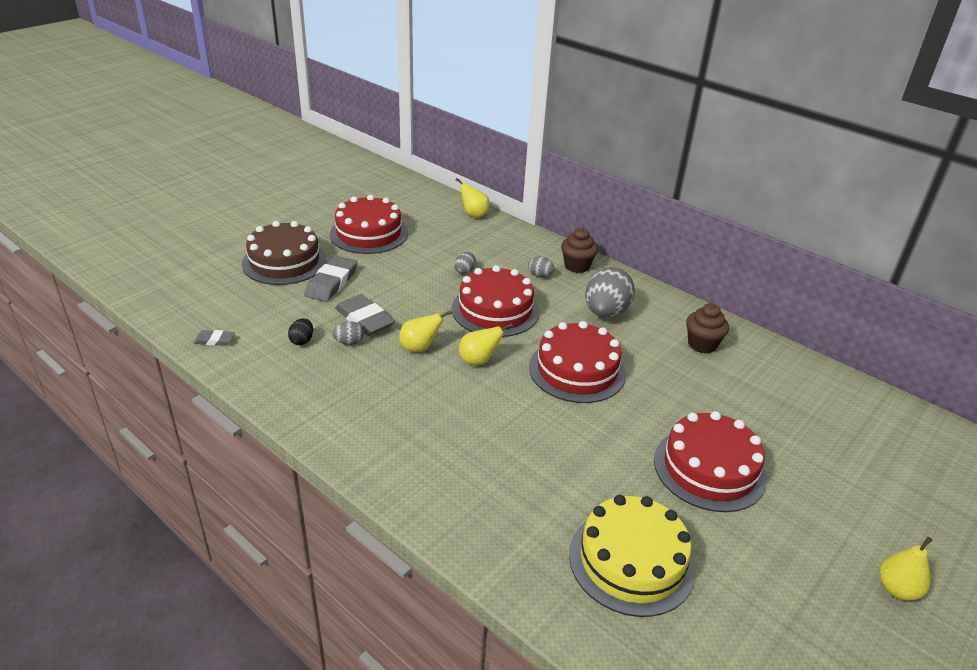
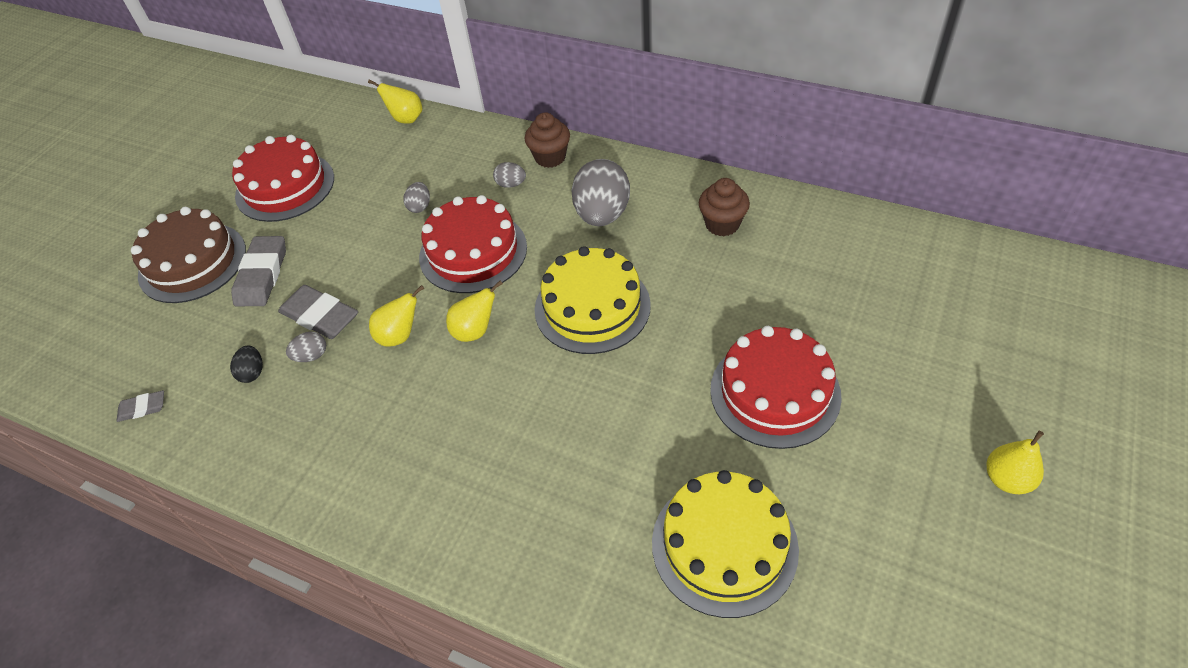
camera: 10 degrees left, 15 degrees up
red cake [529,321,626,403] -> yellow cake [534,246,651,354]

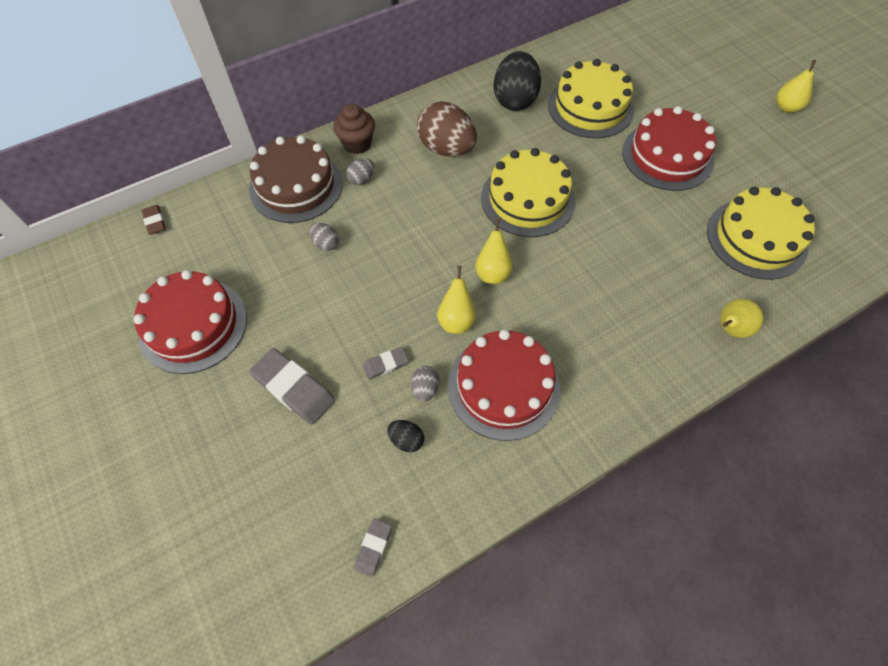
camera: 60 degrees left, 10 degrees up
brown cake [131,207,246,303] -> brown cake moved to [249,136,343,223]
grey eraser [278,285,358,339] -> grey eraser [363,347,409,379], size x0.53
yellow pear [368,79,423,124] -> yellow pear moved to [720,299,764,338]
red cake [419,195,527,293] -> red cake moved to [448,330,560,441]
grey egg [571,159,630,226] -> brown egg [417,101,477,157]
brown cupcake [699,178,750,236] -> black egg [493,51,541,111]
none -> brown eraser [142,205,166,235]
none -> yellow cake [548,59,634,138]

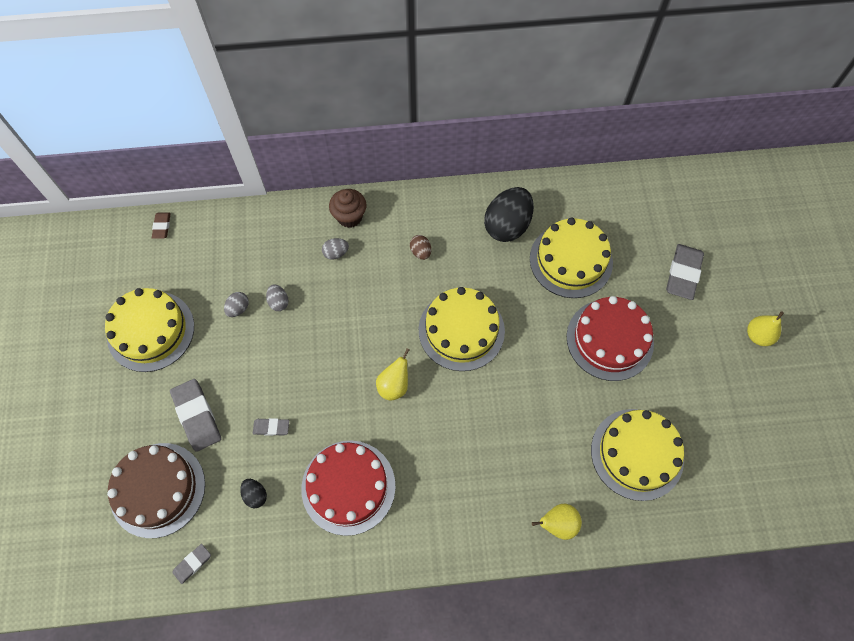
camera: 25 degrees right, 5 degrees up
red cake [134,270,247,374] -> yellow cake [105,288,194,372]
brown cake [249,136,343,223] -> brown cake moved to [107,443,205,538]
grey egg [411,366,439,402] -> grey egg moved to [224,292,249,317]
brown egg [417,101,477,157] -> brown egg [410,235,431,260], size x0.46
yellow pear [437,265,476,334] -> none
none -> grey eraser [666,244,704,300]

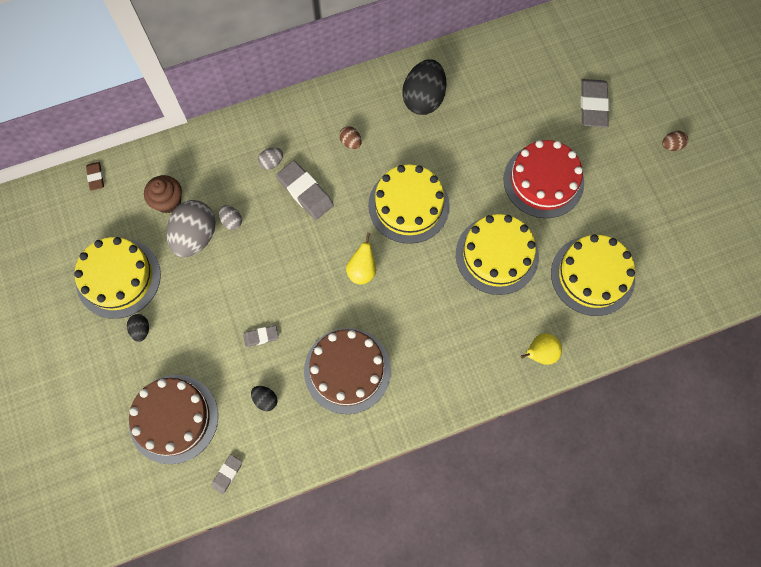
camera: 15 degrees left, 5 degrees up
grey eraser [170,379,221,452] -> grey eraser moved to [276,161,334,220]
grey egg [224,292,249,317] -> grey egg [167,200,216,257], size x2.19
red cake [301,441,396,536] -> brown cake [304,328,391,414]
brown cupcake [329,189,367,228] -> brown cupcake moved to [144,175,182,213]
yellow cake [530,218,613,298] -> yellow cake moved to [456,214,539,295]
yellow pear [747,311,784,346] -> brown egg [662,131,688,151]
none -> black egg [127,314,149,342]

